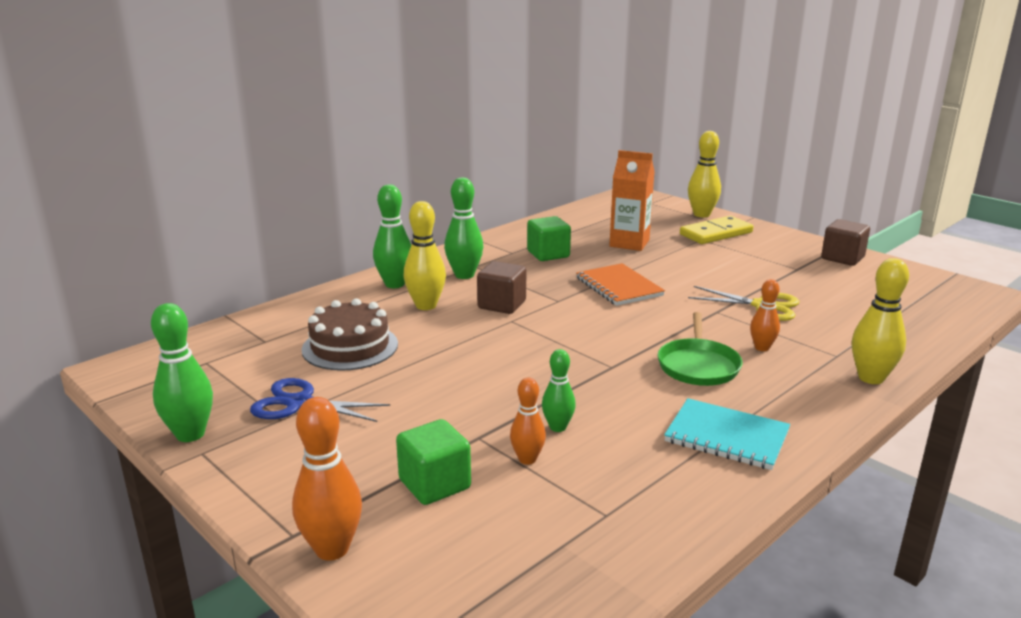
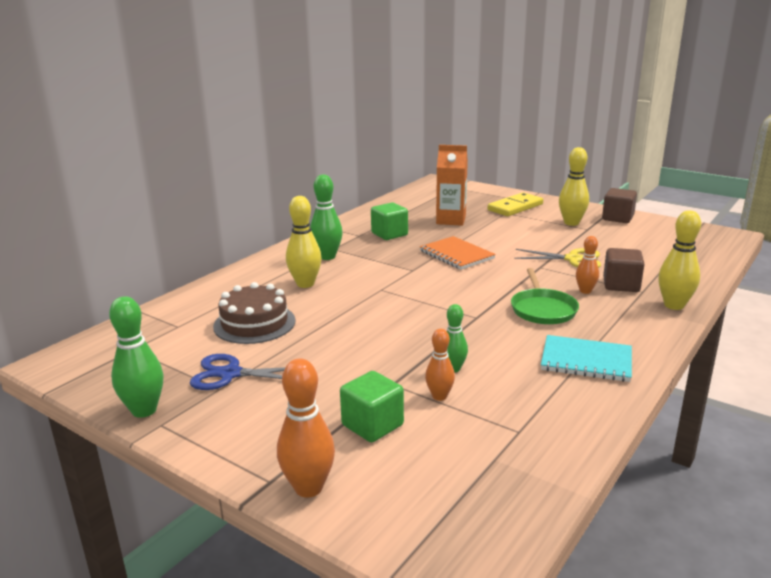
camera: 10 degrees left, 0 degrees up
green bowling pin [373,184,411,288] -> none
brown cube [477,261,526,314] -> brown cube moved to [603,248,644,292]
yellow bowling pin [688,131,721,217] -> yellow bowling pin moved to [559,147,589,226]

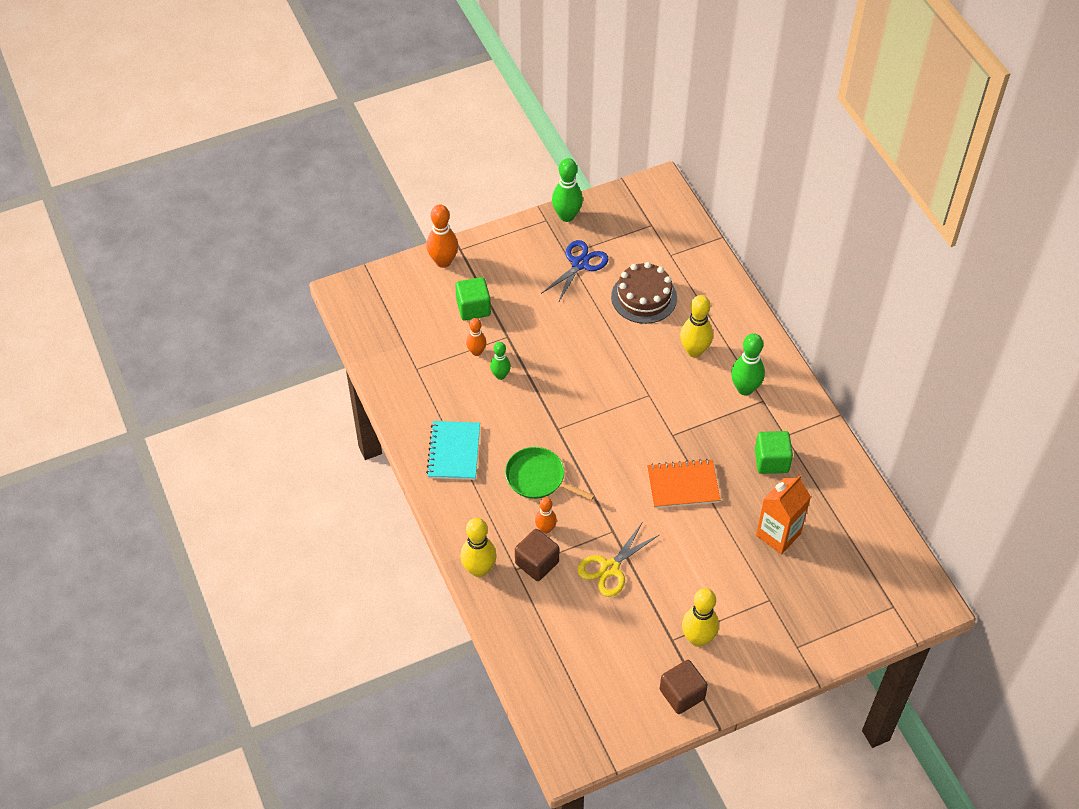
camera: 120 degrees right, 30 degrees up
yellow domino [488,192,543,216] -> none
turquoise notebook [541,335,632,382] -> turquoise notebook turned 45 degrees counterclockwise [426,421,480,480]

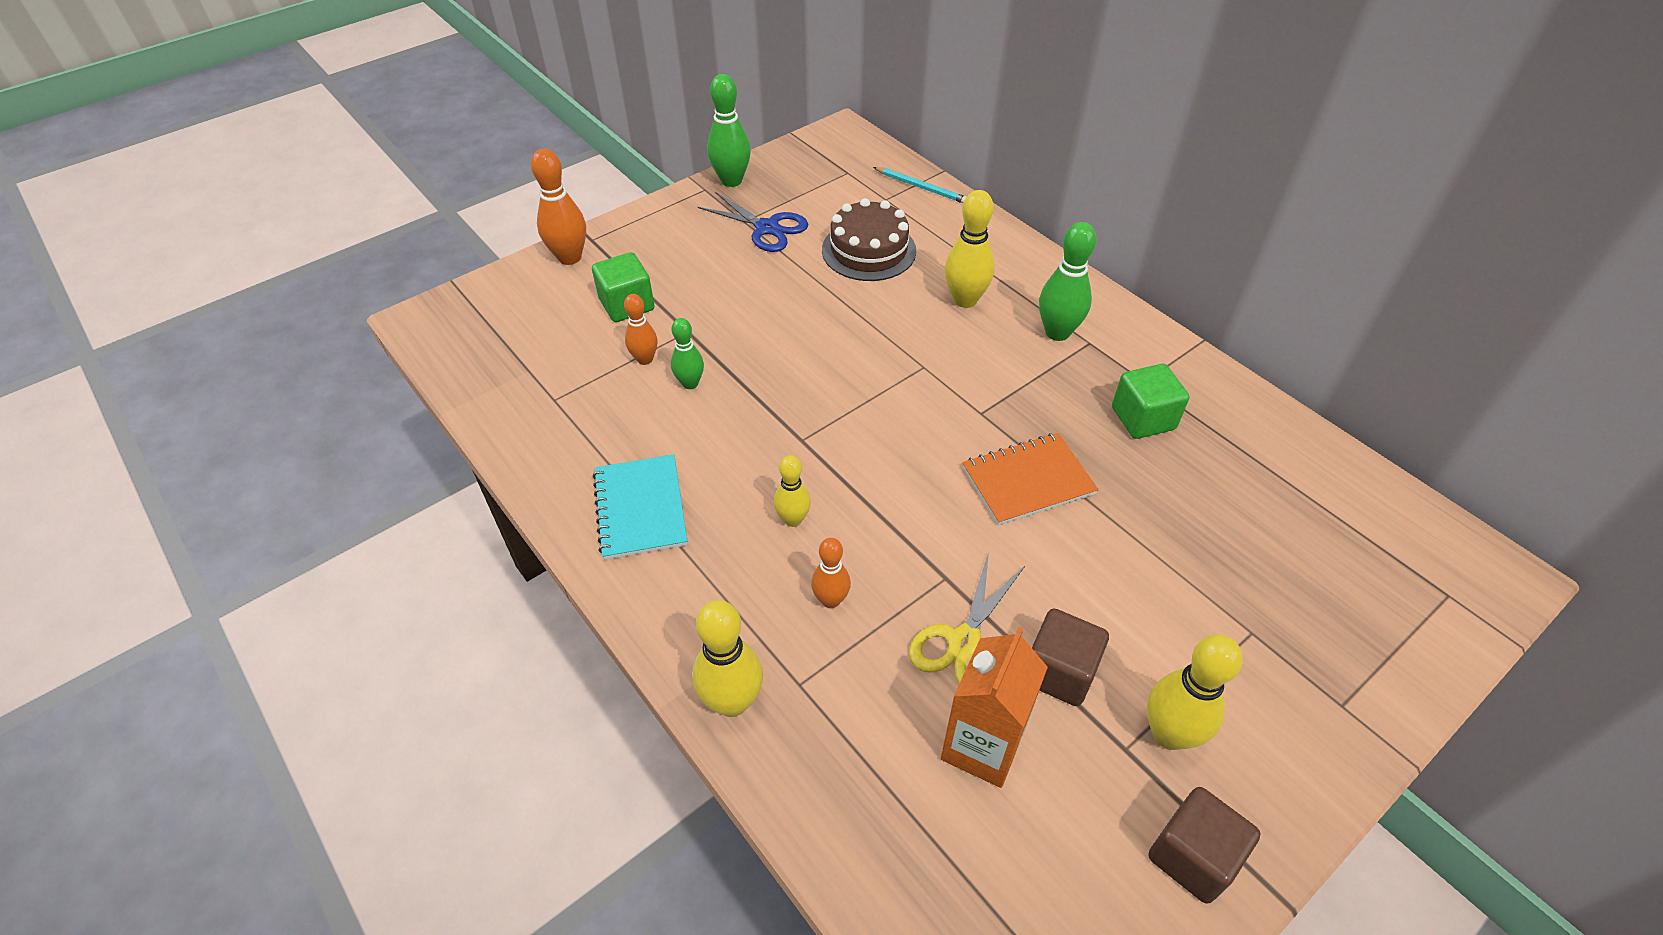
camera: 15 degrees left, 5 degrees down
green pan [505,447,595,500] -> yellow bowling pin [774,455,811,527]
brown cube [515,529,559,581] -> brown cube moved to [1032,608,1109,706]
blue scissors [541,240,608,303] -> blue scissors turned 105 degrees clockwise [698,192,808,252]
orange carton [756,474,811,554] -> orange carton moved to [941,627,1048,788]
none -> turquoise pencil [873,167,966,203]

